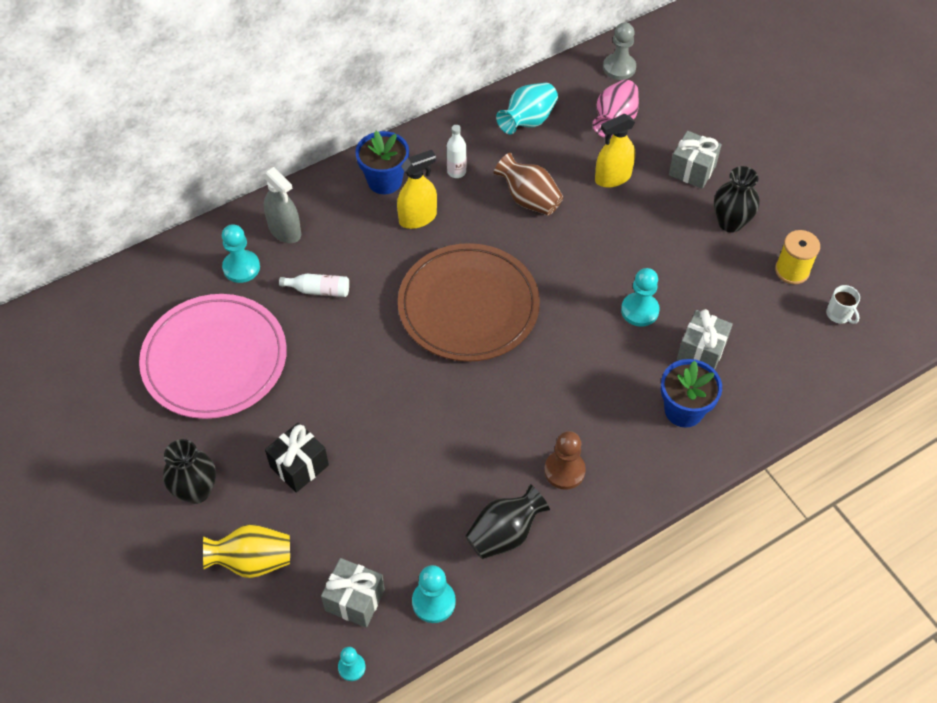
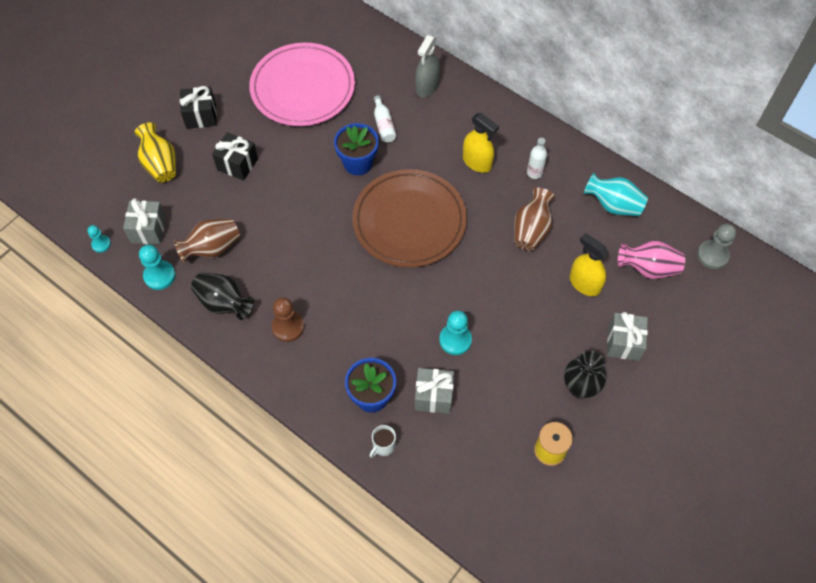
camera: 70 degrees right, 5 degrees up
black vase [163,439,216,504] -> black gift [180,86,217,129]
turquoise pawn [222,224,260,283] -> none
blue flower pot [355,131,409,194] -> blue flower pot moved to [334,123,379,175]
white mug [826,285,860,324] -> white mug moved to [370,425,396,458]
none -> brown vase [174,219,240,262]

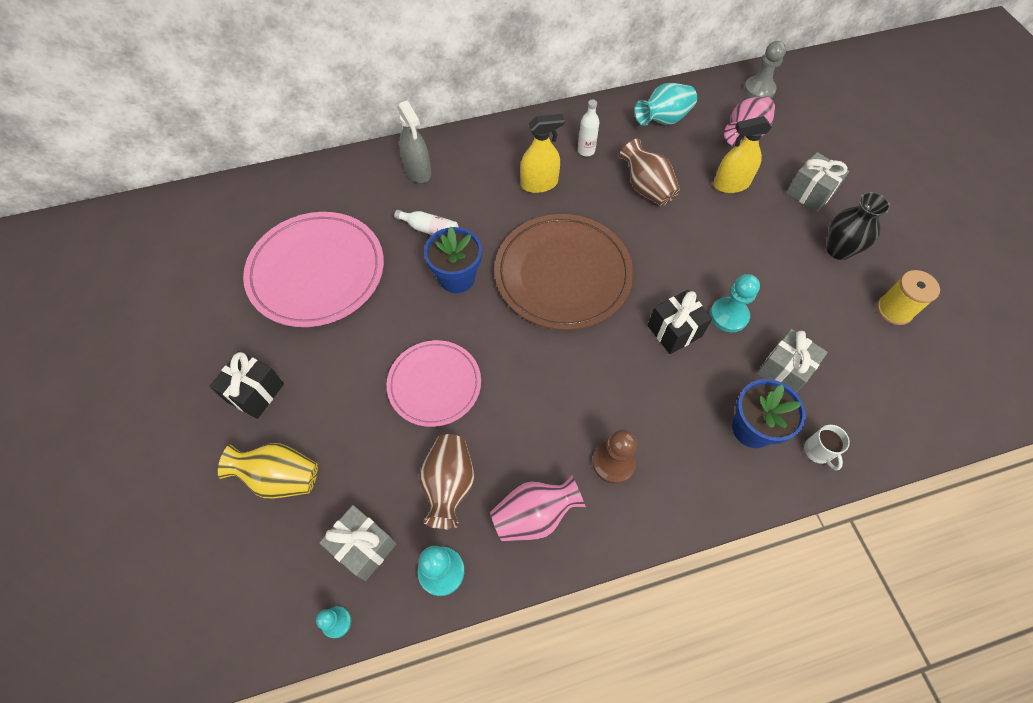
camera: 55 degrees left, 0 degrees up
black vase [191,273,254,320] -> pink vase [490,475,586,541]
black gift [212,132,258,181] -> black gift moved to [648,290,712,354]
none -> pink plate [387,340,481,427]

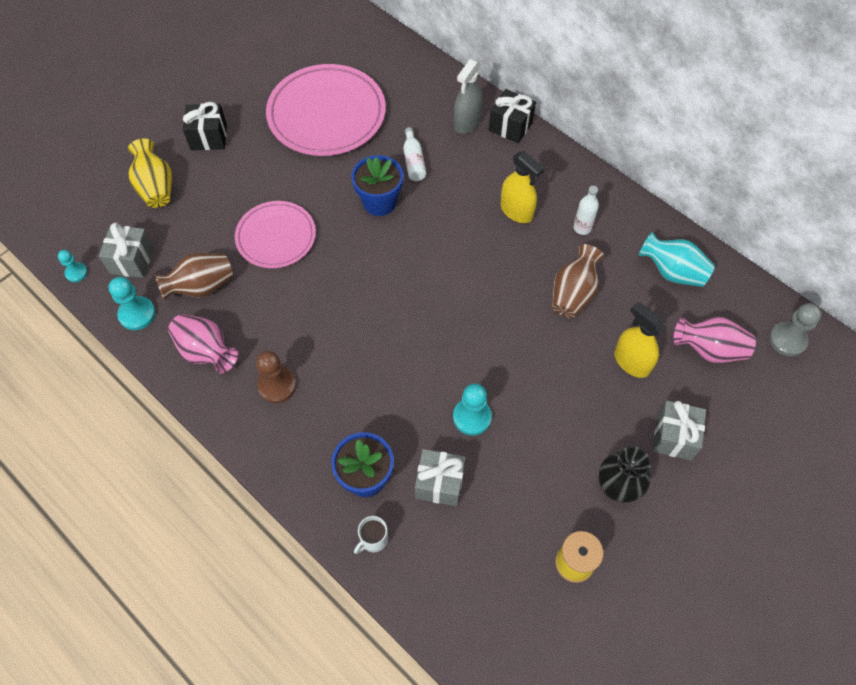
camera: 60 degrees right, 0 degrees up
brown plate [494,214,634,330] -> none
black gift [648,290,712,354] -> black gift moved to [489,89,536,144]

